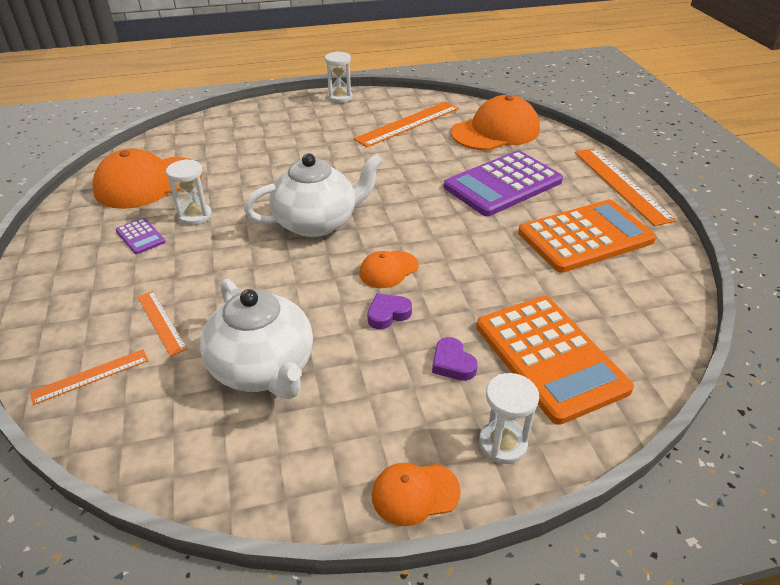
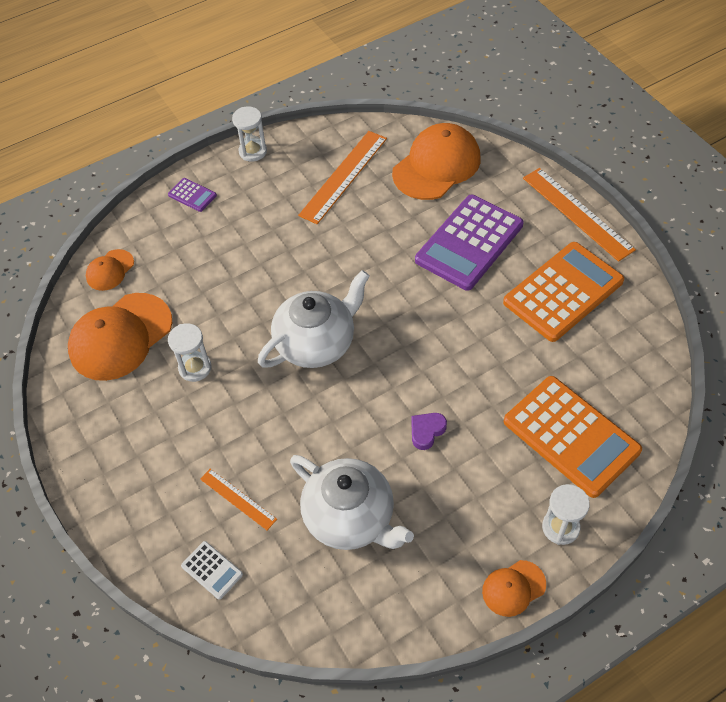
camera: 15 degrees left, 15 degrees up
orange ruler [30,349,148,405] -> white calculator [181,541,243,600]
purple calculator [115,218,165,254] -> purple calculator moved to [168,178,217,212]
orange cap [359,251,418,288] -> orange cap moved to [86,249,134,291]
purple heart [432,337,478,381] -> none

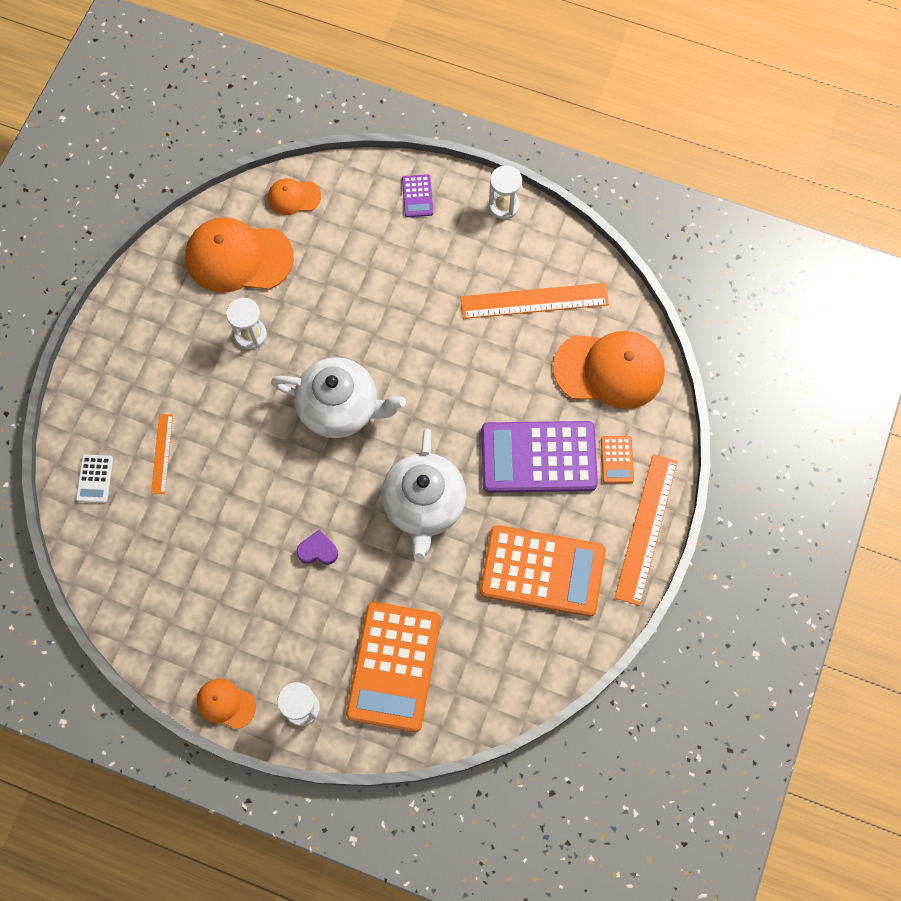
camera: 50 degrees right, 15 degrees up
white teapot [290,455,414,550] -> white teapot moved to [381,428,466,561]
none -> orange calculator [601,436,634,483]

